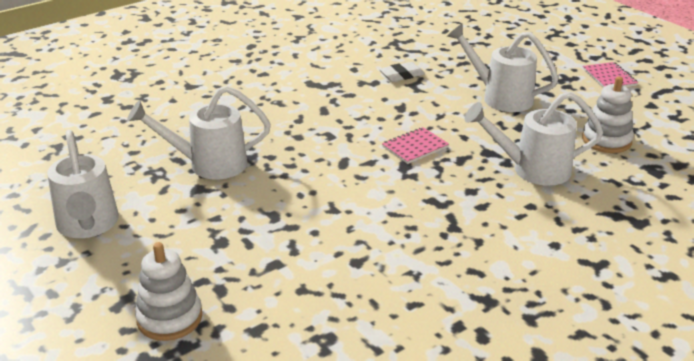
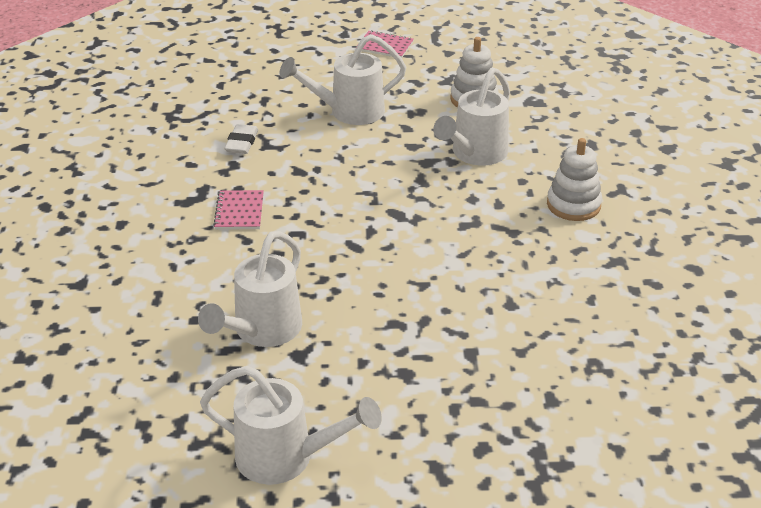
camera: 55 degrees left, 5 degrees up
white stacking toy [135,242,202,341] -> white stacking toy moved to [547,138,602,221]
pink notebook [382,127,449,164] -> pink notebook moved to [213,190,264,230]

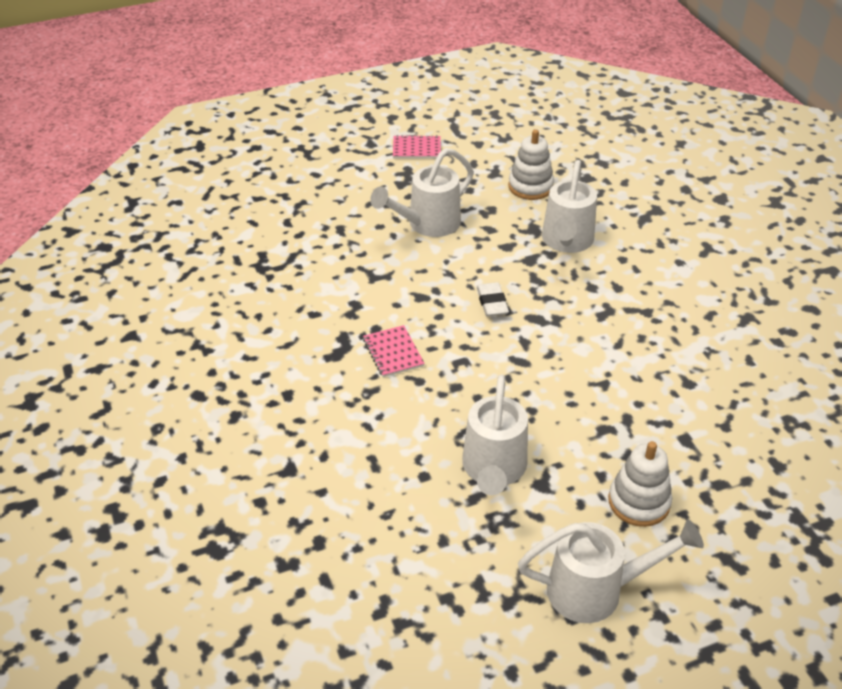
camera: 20 degrees left, 5 degrees up
white eraser [224,124,258,154] -> white eraser moved to [477,282,509,316]
white stacking toy [547,138,602,221] -> white stacking toy moved to [608,441,672,527]

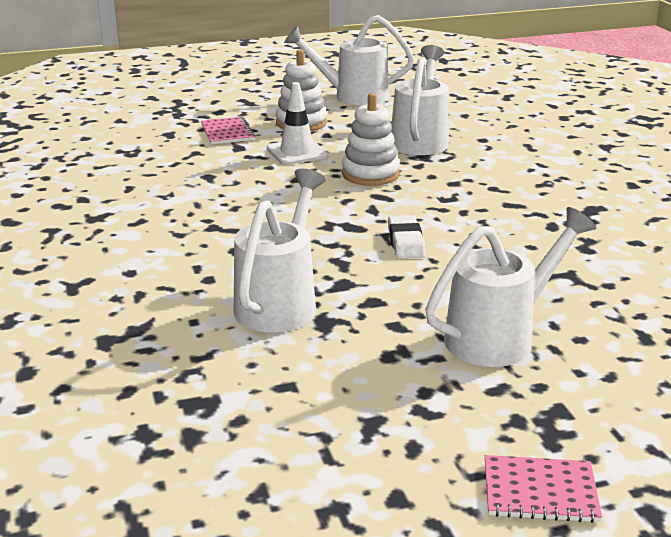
camera: 175 degrees left, 15 degrees down
pink notebook [363,325,425,377] -> pink notebook moved to [201,117,255,145]
white stacking toy [508,129,554,200] -> white stacking toy moved to [342,93,400,186]
none -> white traffic cone [267,82,328,165]

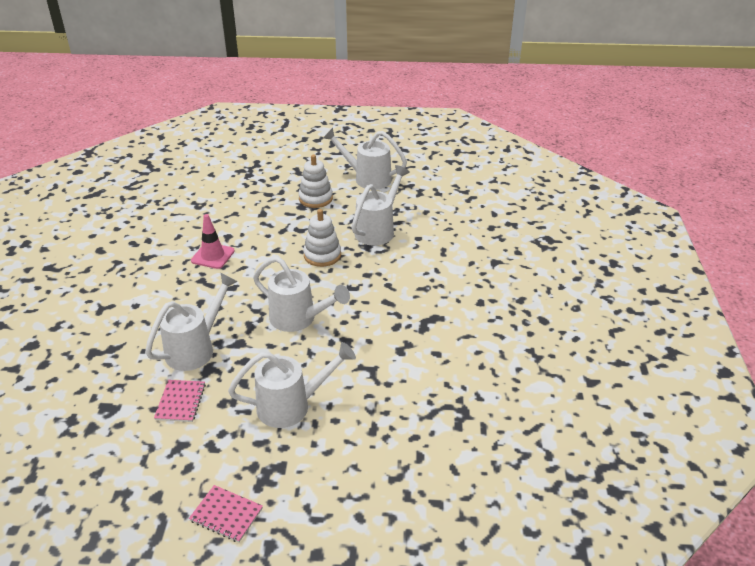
camera: 20 degrees right, 10 degrees up
pink notebook [201,117,255,145] -> pink notebook moved to [154,380,206,422]
white traffic cone [267,82,328,165] -> none
white eraser [388,215,426,259] -> white watering can [253,256,350,332]
none -> pink traffic cone [191,214,235,269]

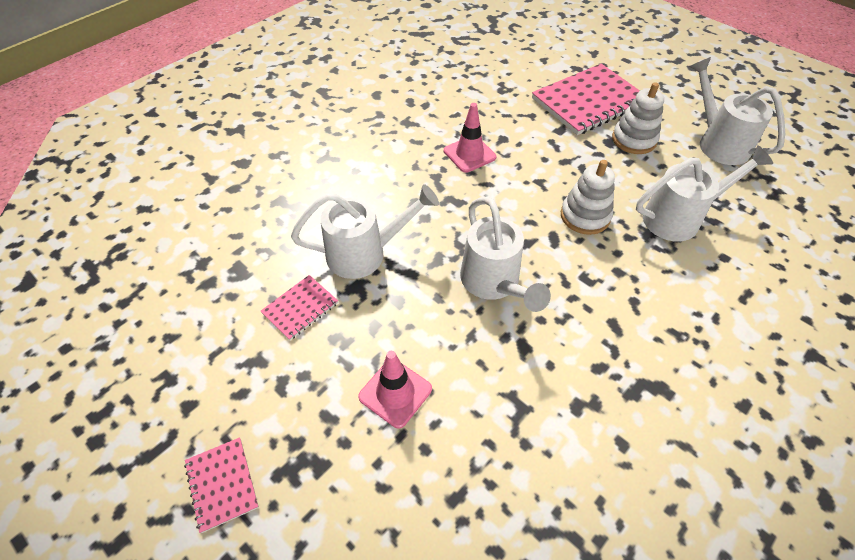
camera: 40 degrees right, 15 degrees up
white watering can [228,342,356,428] -> pink traffic cone [358,351,432,429]
none -> pink notebook [532,64,640,135]

